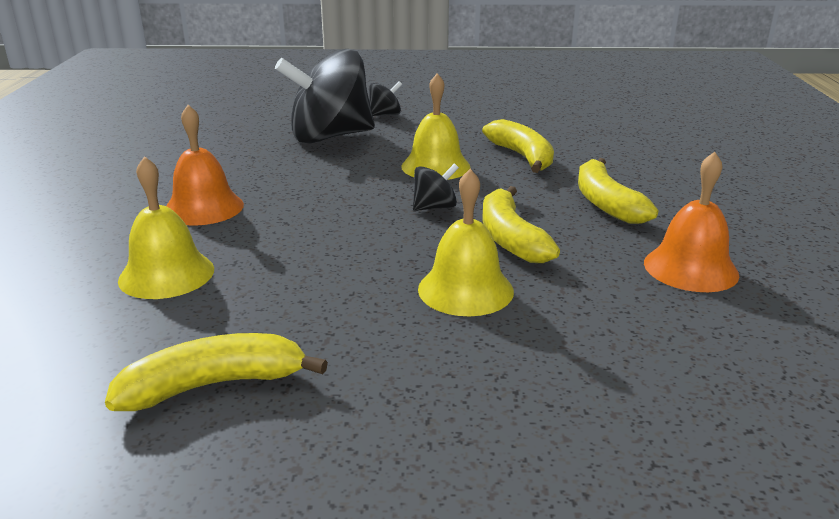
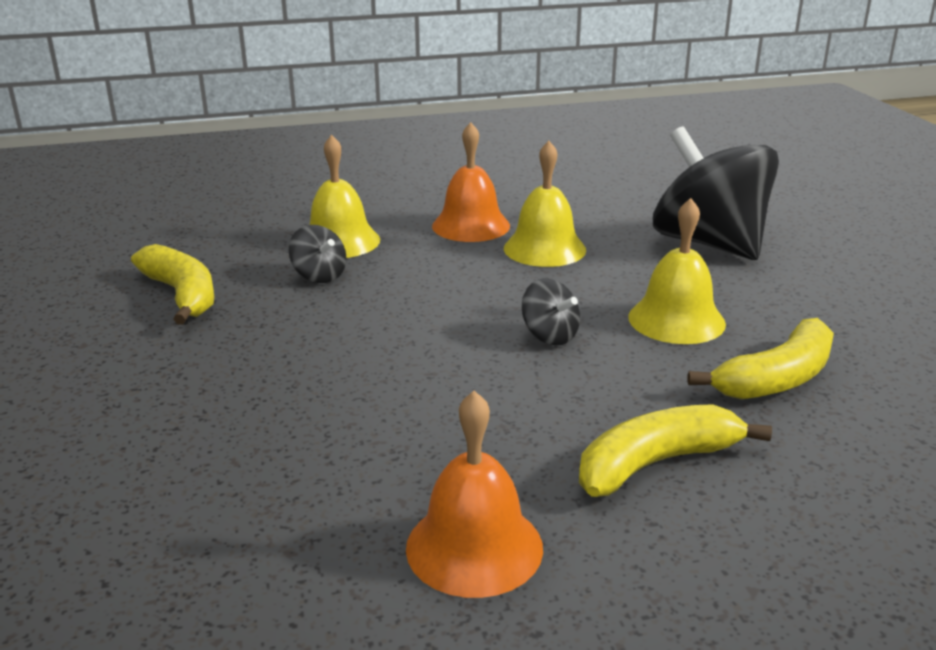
camera: 75 degrees right, 0 degrees up
black spinning top [369,81,402,116] -> black spinning top moved to [289,225,347,283]
yellow bell [418,169,514,316] -> yellow bell moved to [504,141,586,267]
yellow banana [483,186,560,263] -> none

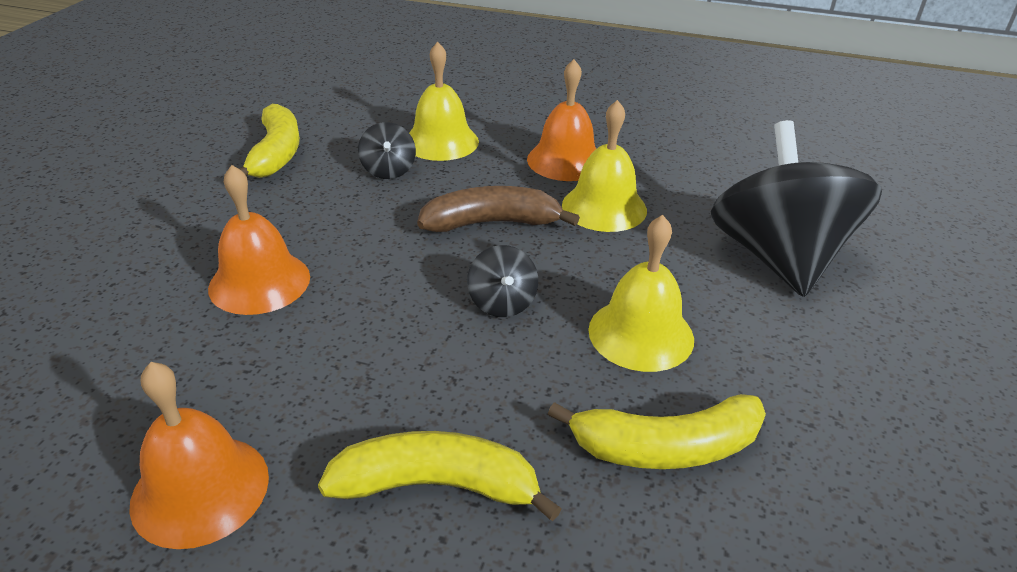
camera: 30 degrees right, 10 degrees up
none -> orange bell [208,165,310,315]
none -> brown banana [417,186,580,232]

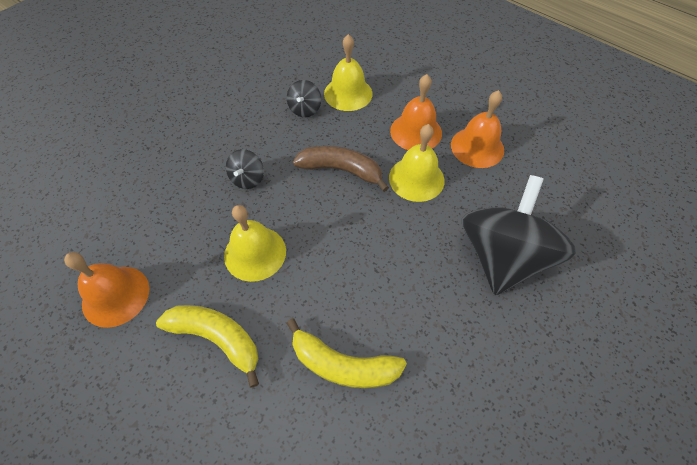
camera: 25 degrees right, 20 degrees up
orange bell [208,165,310,315] -> orange bell moved to [451,90,504,168]
yellow banana [238,104,300,178] -> none
black spinning top [467,245,538,317] -> black spinning top moved to [226,149,264,189]
yellow bell [588,215,694,372] -> yellow bell moved to [224,205,286,282]

